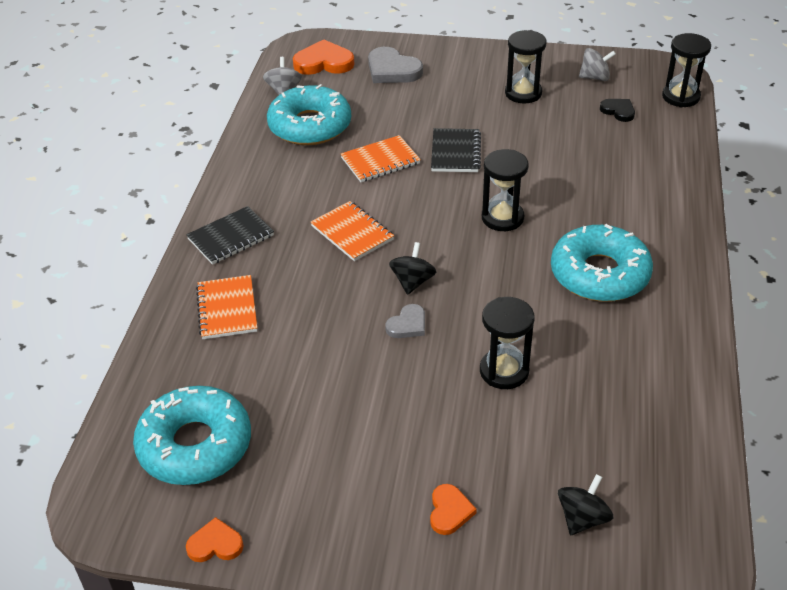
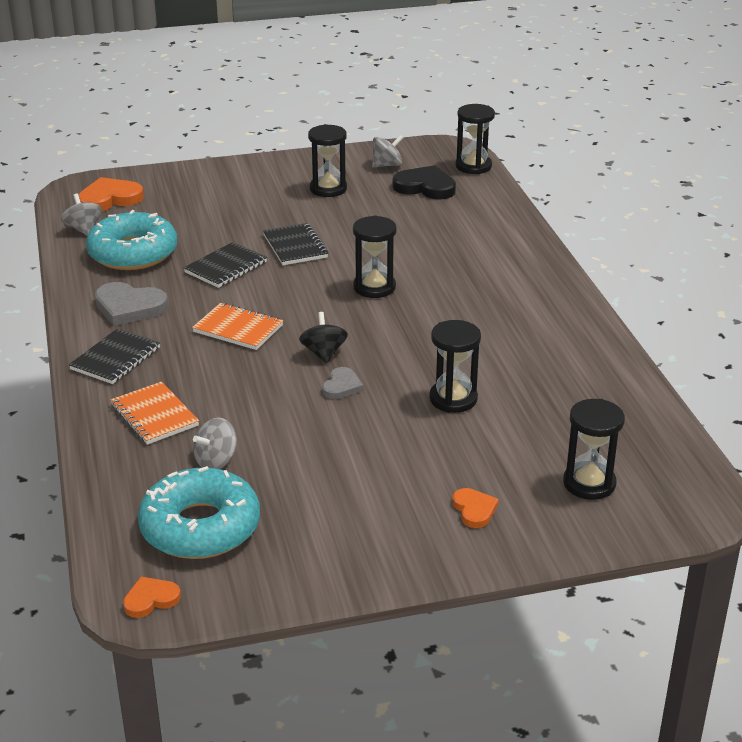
camera: 25 degrees left, 10 degrees down
orange heart [186,517,244,562] -> orange heart moved to [123,577,181,618]
orange notebook [341,135,421,182] -> black notebook [184,242,267,288]
grey heart [368,47,423,83] -> grey heart moved to [95,282,168,326]
turquoise donut [551,224,653,302] -> none
black spinning top [558,474,613,535] -> black hourglass [563,399,625,500]
black heart [600,99,635,122] -> black heart [393,165,456,200], size x1.74
none -> grey spinning top [193,418,237,469]

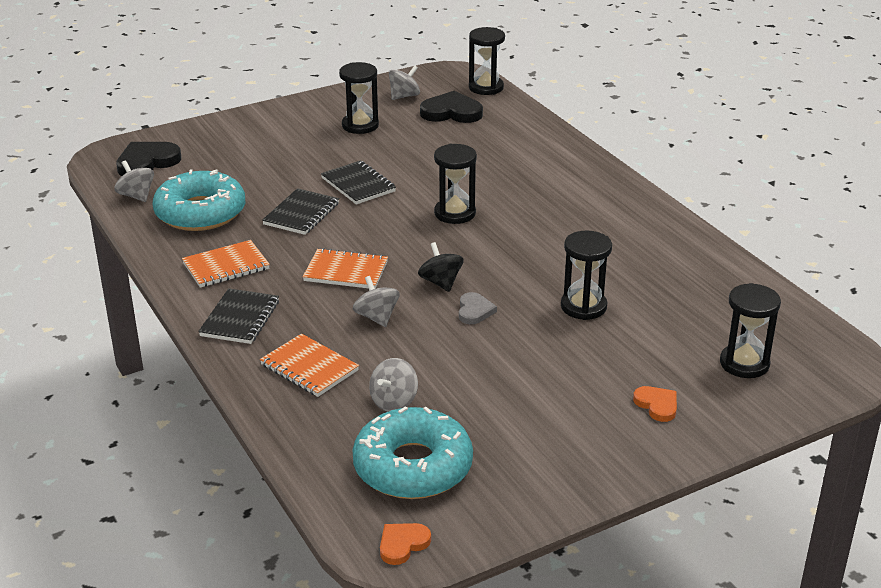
camera: 15 degrees left, 0 degrees up
orange heart [78,177,144,211] -> black heart [116,142,181,176]
grey heart [95,282,168,326] -> orange notebook [182,240,270,288]
none -> grey spinning top [353,276,400,327]

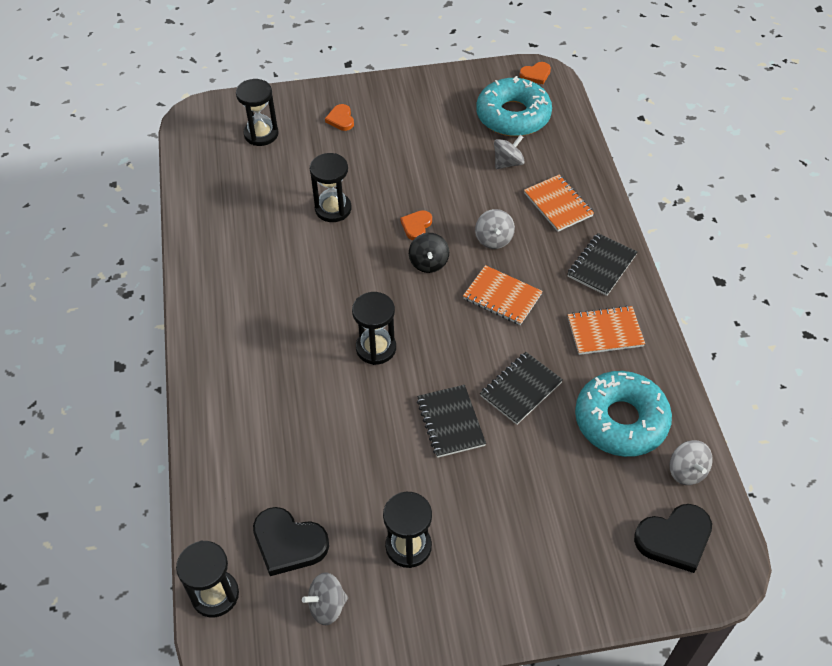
camera: 160 degrees left, 20 degrees up
grey heart [459,292,497,324] -> orange heart [400,210,432,240]

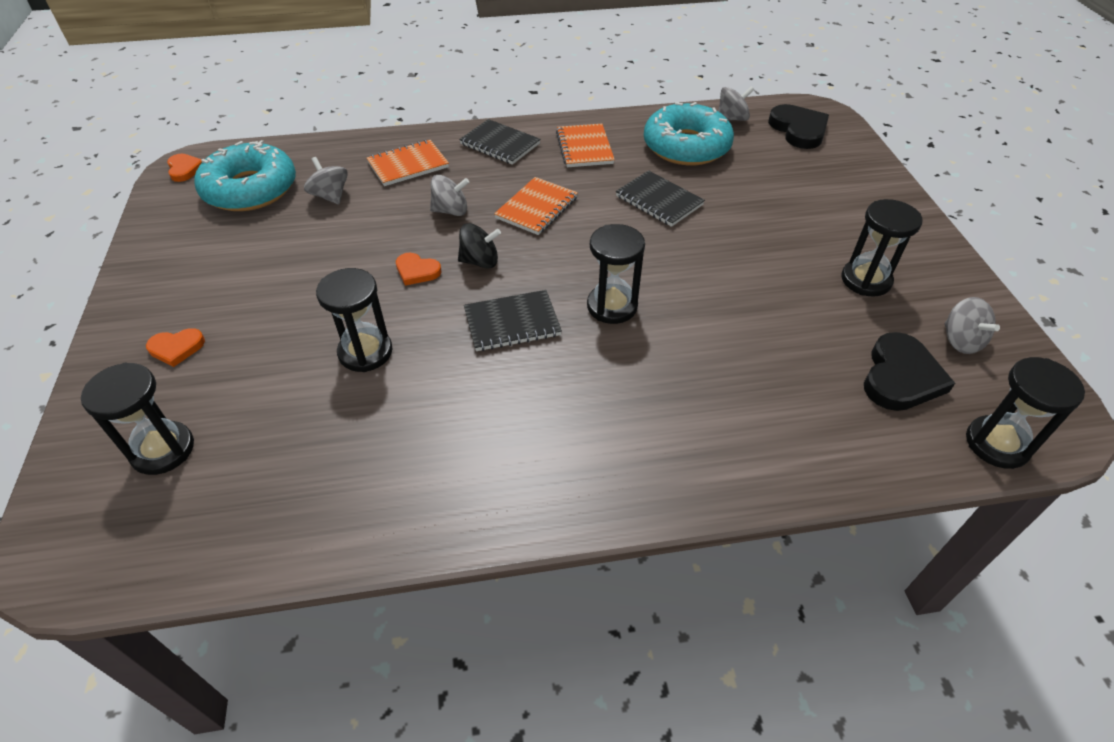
camera: 90 degrees left, 5 degrees down
black notebook [417,385,486,458] -> black notebook moved to [464,290,562,351]

